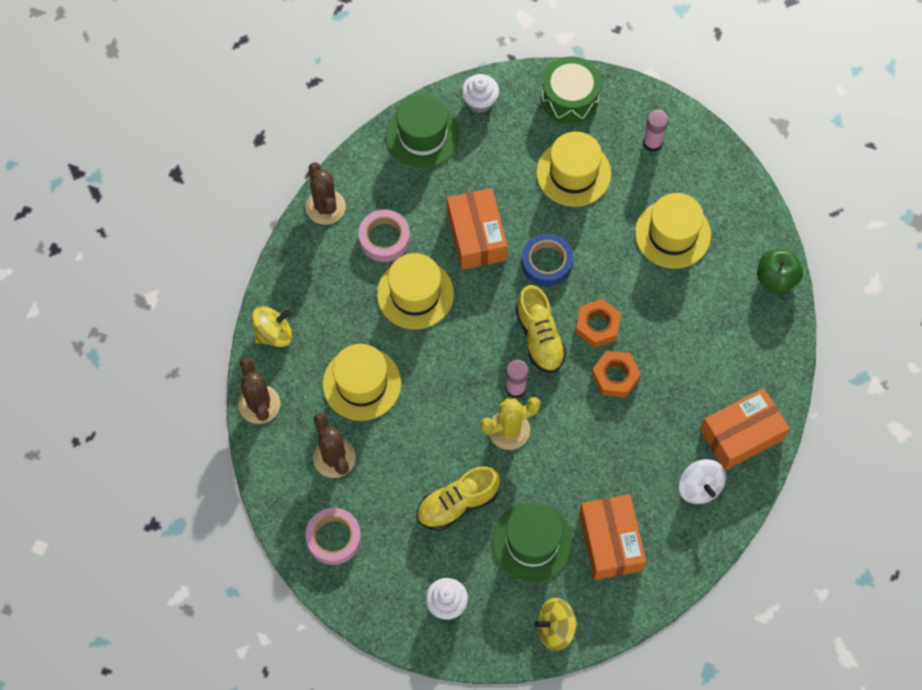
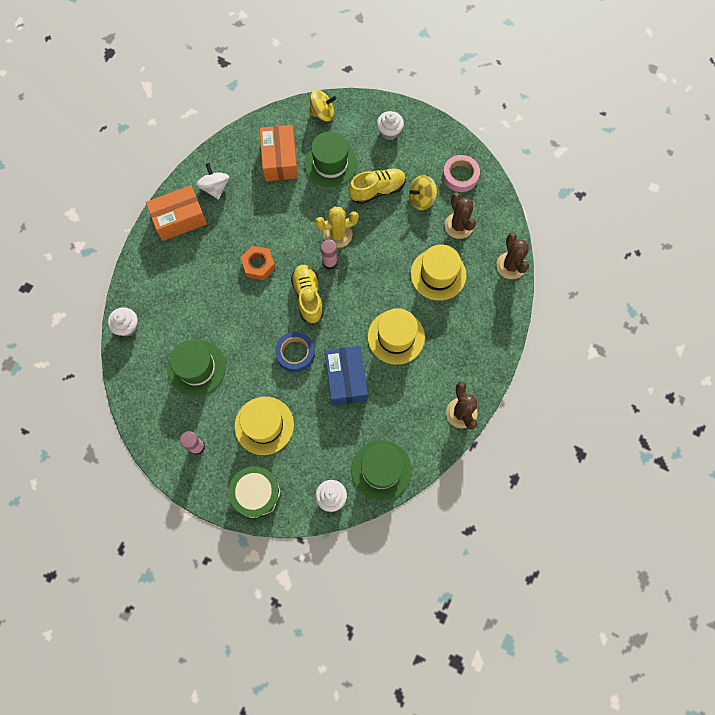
camera: 175 degrees left, 5 degrees up
yellow spinning top [252,306,292,347] -> yellow spinning top moved to [409,175,437,210]
pink tape [358,210,410,262] -> none
orange box [447,188,508,270] -> blue box [324,345,368,406]
orange nut [575,299,621,348] -> none
yellow hat [635,193,711,269] -> green hat [168,340,226,396]
green apple [757,249,803,293] -> white cupcake [108,307,138,336]

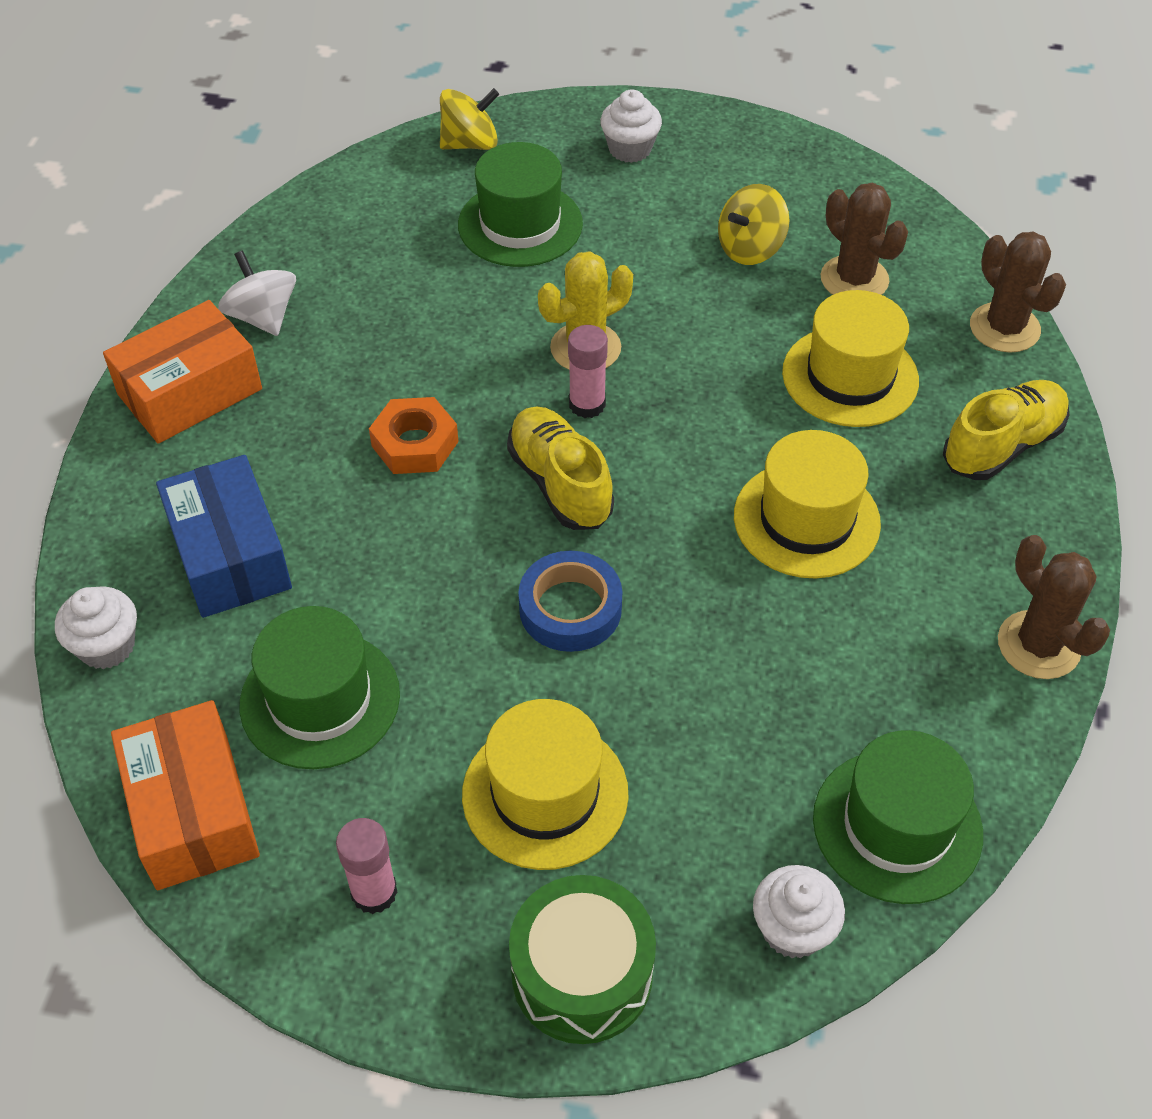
camera: 15 degrees left, 20 degrees down
orange box [260,125,298,181] -> orange box moved to [111,700,260,890]
blue box [324,345,368,406] -> blue box moved to [156,455,292,618]
yellow shoe [348,168,406,204] -> yellow shoe moved to [943,380,1069,480]
pink tape [443,155,480,192] -> none

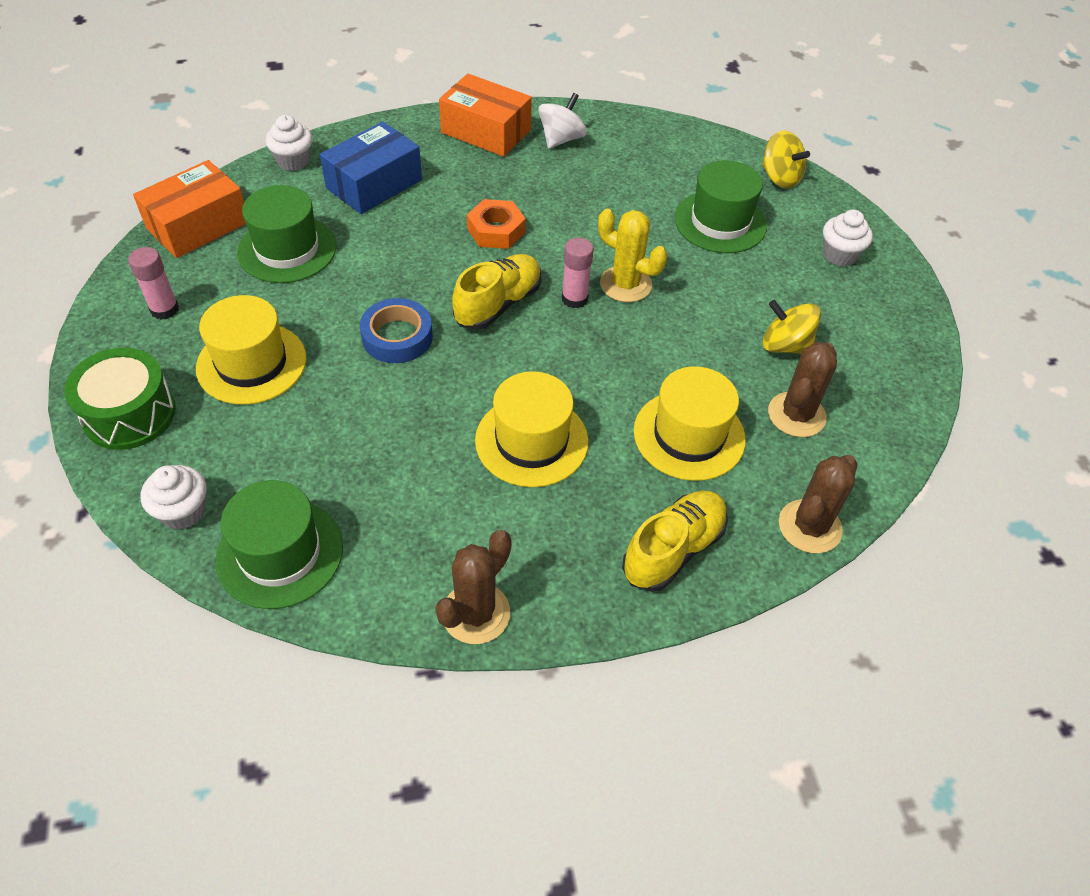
camera: 65 degrees right, 0 degrees up
yellow shoe [943,380,1069,480] -> yellow shoe turned 75 degrees counterclockwise [622,491,728,592]

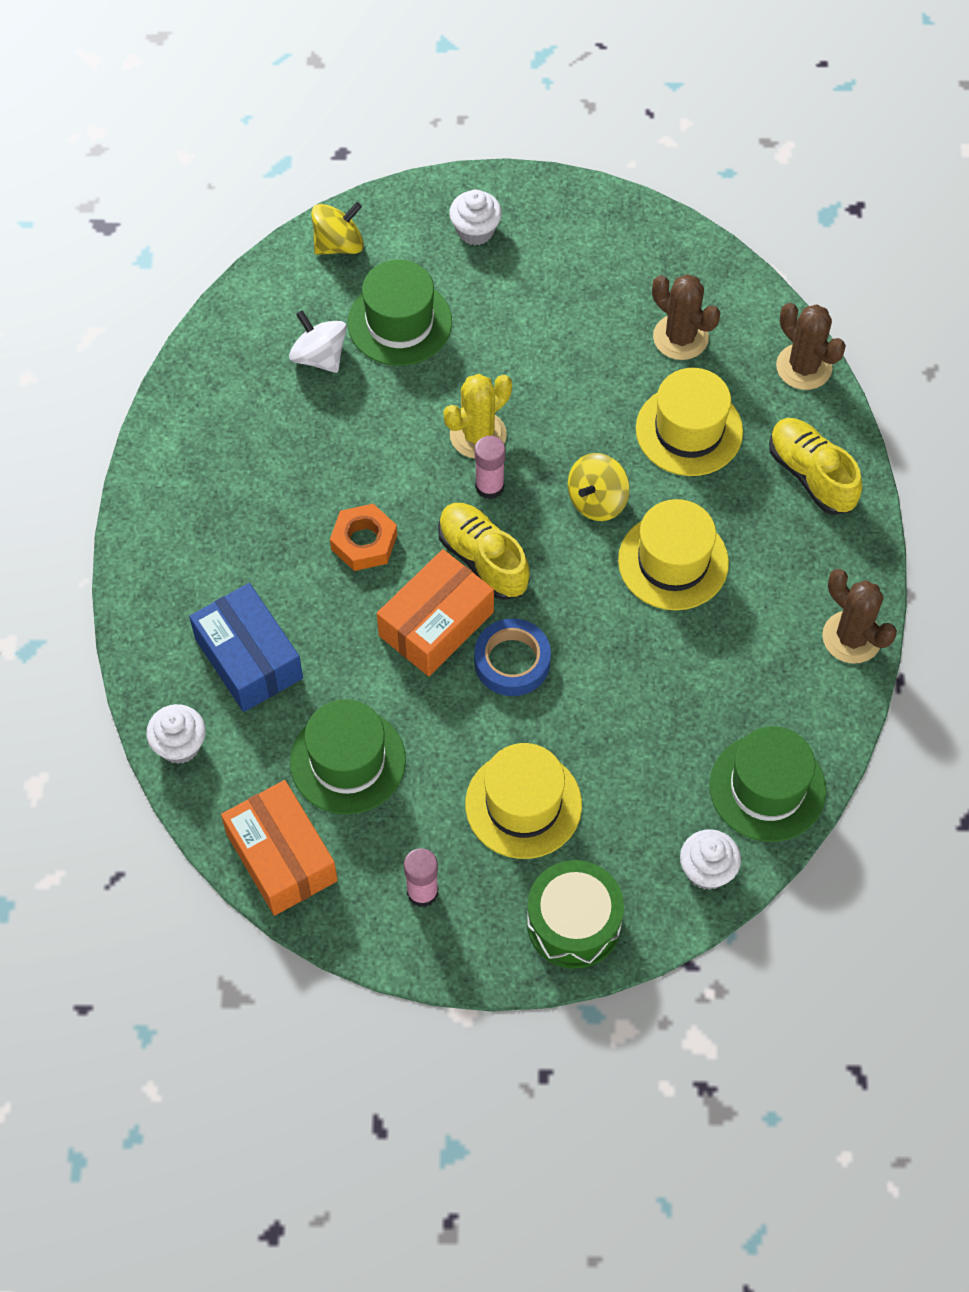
camera: 75 degrees left, 10 degrees up
orange box [439,74,532,157] -> orange box moved to [377,549,494,676]
white spinning top [538,93,587,149] -> white spinning top moved to [289,311,347,373]
yellow spinning top [763,300,821,354] -> yellow spinning top moved to [568,453,630,521]

